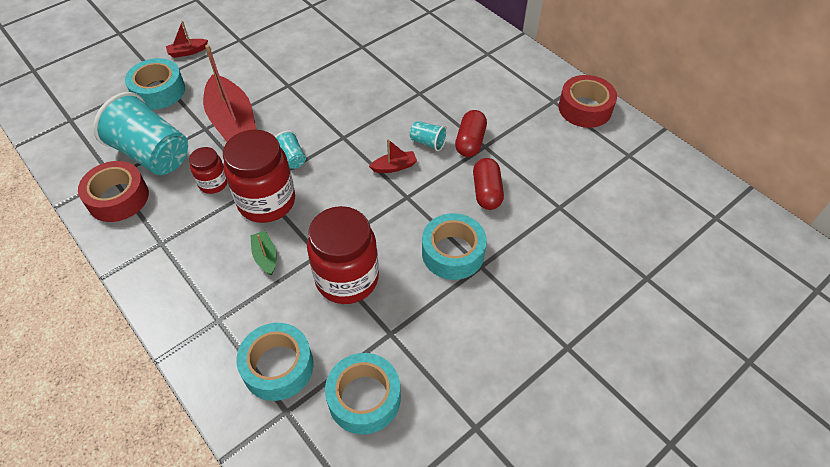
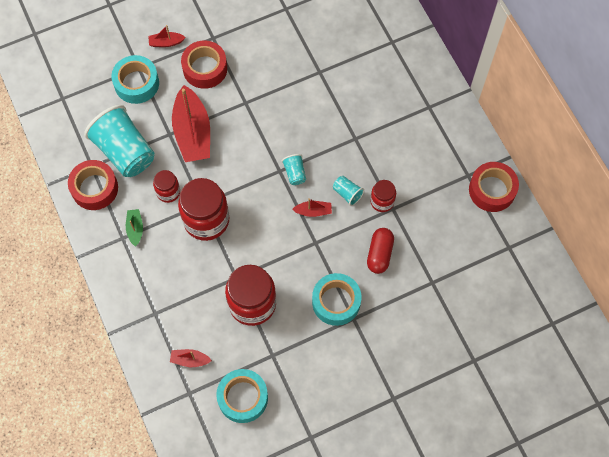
camera: 15 degrees right, 15 degrees up
turquoise tape [236,323,314,401] -> red boat [170,349,212,367]
green boat [250,231,277,275] -> green boat moved to [126,209,143,247]
turquoise cup [275,130,306,169] -> turquoise cup moved to [282,154,306,185]
red capsule [455,110,487,157] -> red jar [370,180,396,212]
none -> red tape [181,40,227,89]

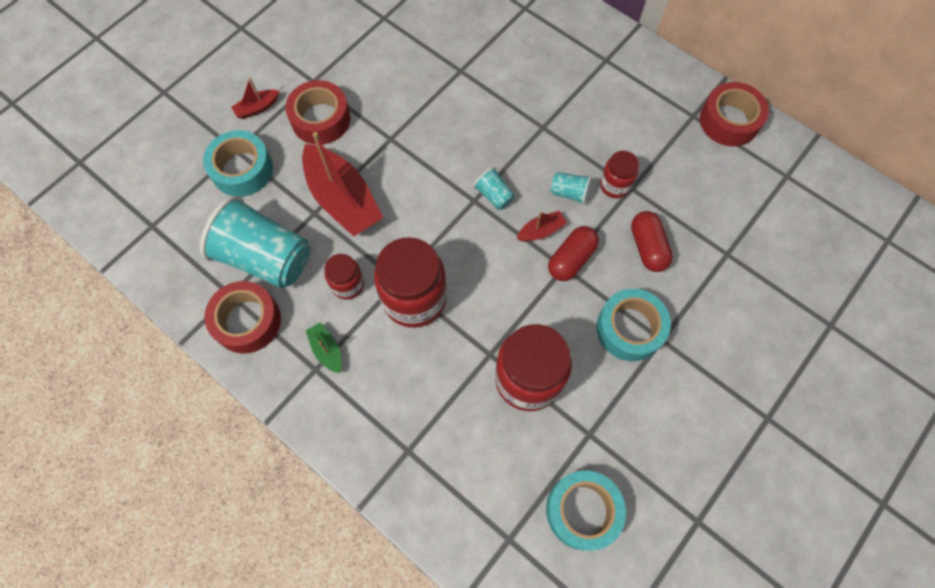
camera: 25 degrees left, 0 degrees up
red boat [170,349,212,367] -> none
none -> red capsule [548,226,599,281]

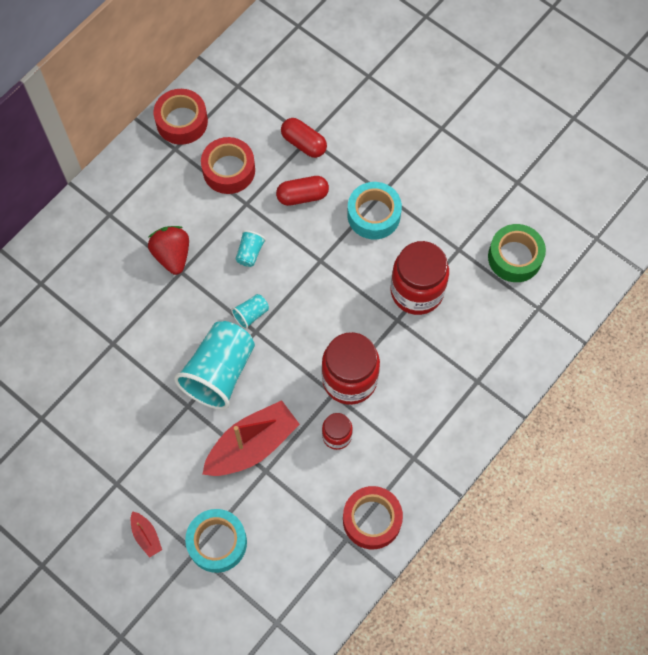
camera: 90 degrees left, 0 degrees up
turquoise cup [200,196,310,288] -> turquoise cup moved to [174,321,255,410]
red tape [286,80,350,145] -> red tape moved to [201,137,255,194]
green boat [306,322,342,373] -> none
red boat [516,211,567,242] -> none
turquoise tape [546,471,626,551] -> green tape [488,224,546,282]
red capsule [548,226,599,281] -> red capsule moved to [281,118,327,158]
red jar [600,151,639,198] -> none
none -> red strawberry [148,226,189,275]

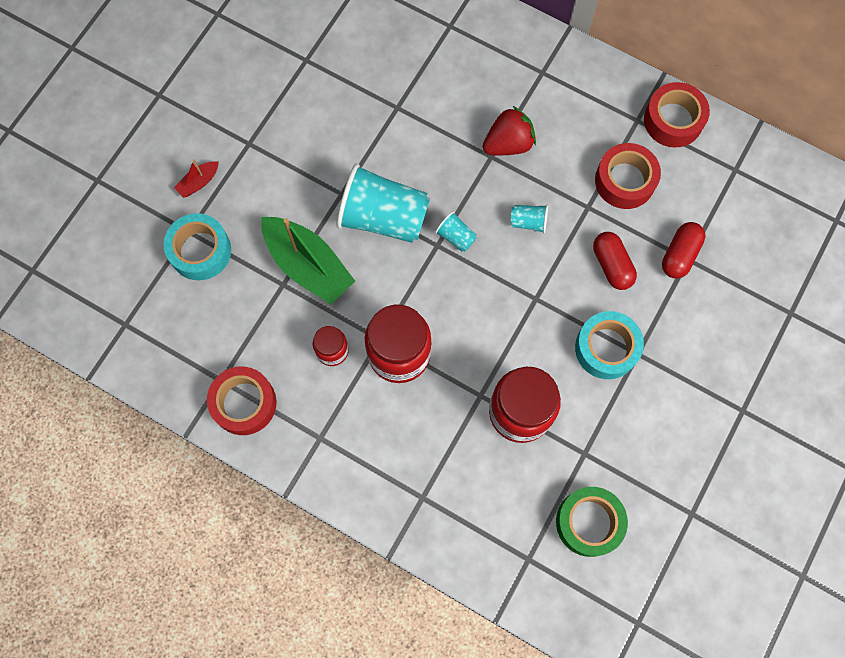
camera: 80 degrees right, 5 degrees up
red boat [202,400,300,476] -> green boat [261,217,355,305]

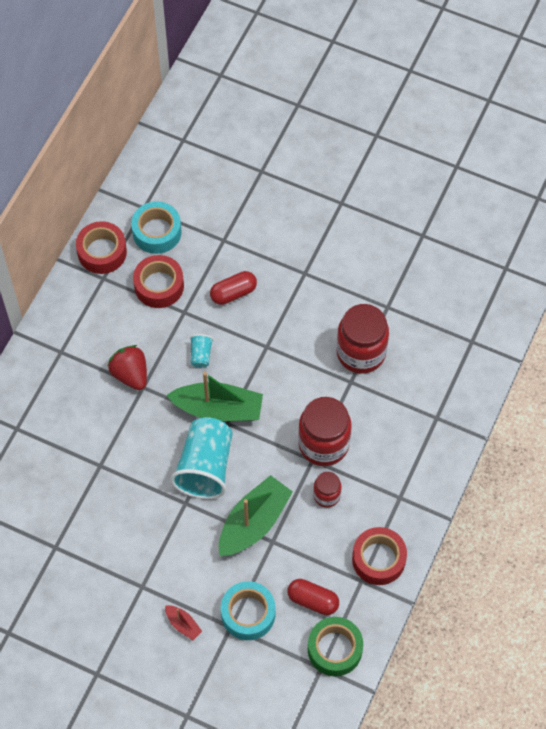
camera: 95 degrees left, 10 degrees down
turquoise cup [435,211,477,252] -> green boat [166,372,263,421]
green tape [556,487,628,557] -> green tape moved to [308,617,363,676]
turquoise tape [575,311,644,379] -> turquoise tape moved to [131,201,181,254]
red capsule [662,222,705,279] -> red capsule moved to [287,579,339,615]

